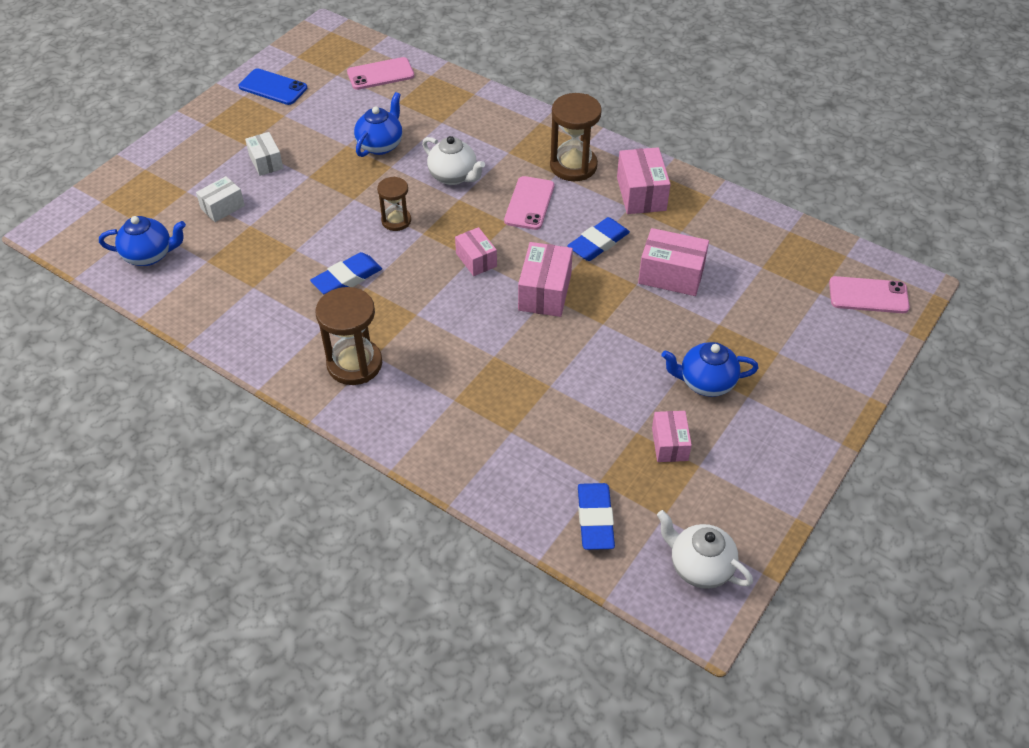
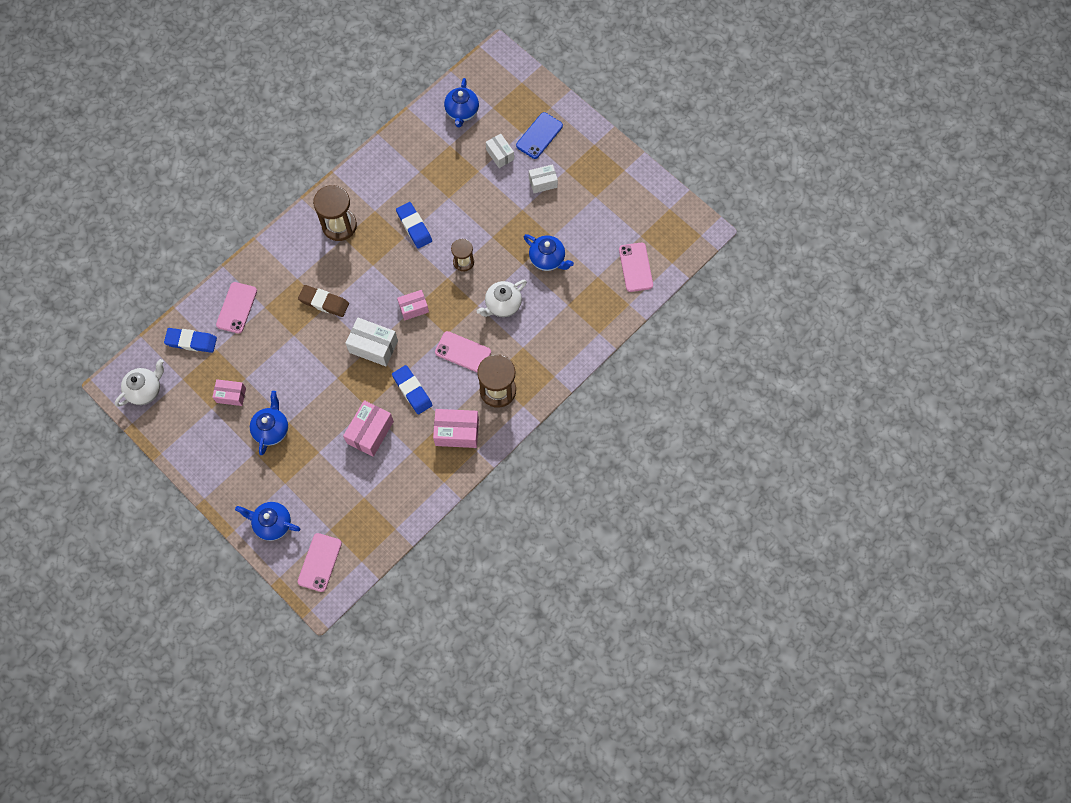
camera: 100 degrees right, 20 degrees up
blue phone [239,68,307,105] -> blue phone moved to [516,112,563,159]
pink box [518,242,573,317] -> white box [345,318,398,366]
none -> pink phone [216,282,257,334]
none -> blue teapot [235,502,300,541]
none -> brown eraser [298,285,349,317]

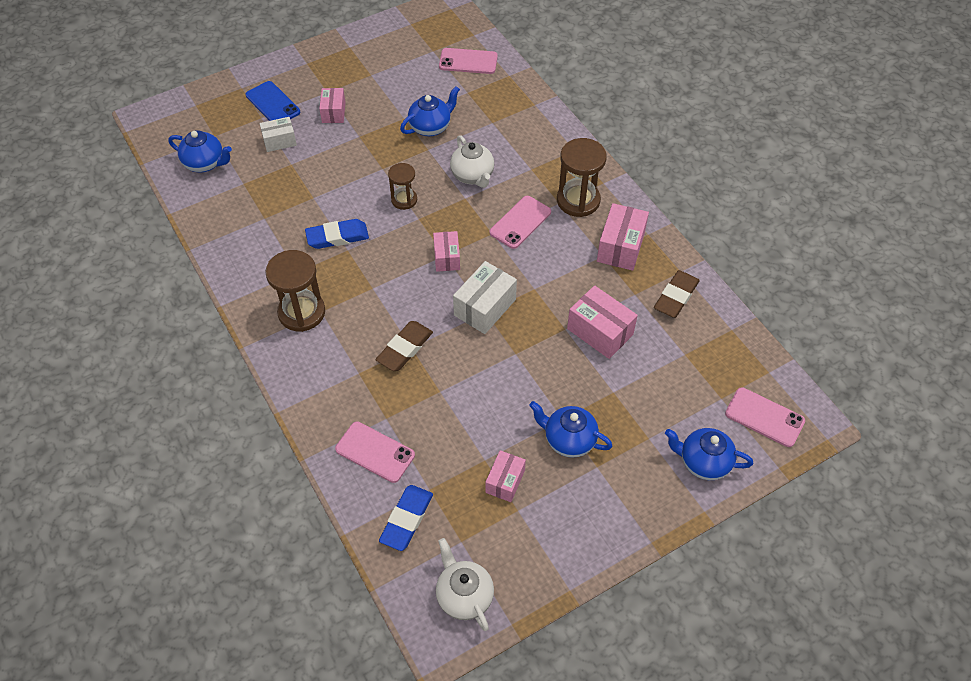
camera: 75 degrees left, 15 degrees down
blue teapot [235,502,300,541] -> blue teapot turned 75 degrees clockwise [665,428,753,480]
blue eraser [392,365,432,414] -> none
white box [529,164,558,193] -> pink box [319,88,346,123]
none -> brown eraser [654,270,700,318]

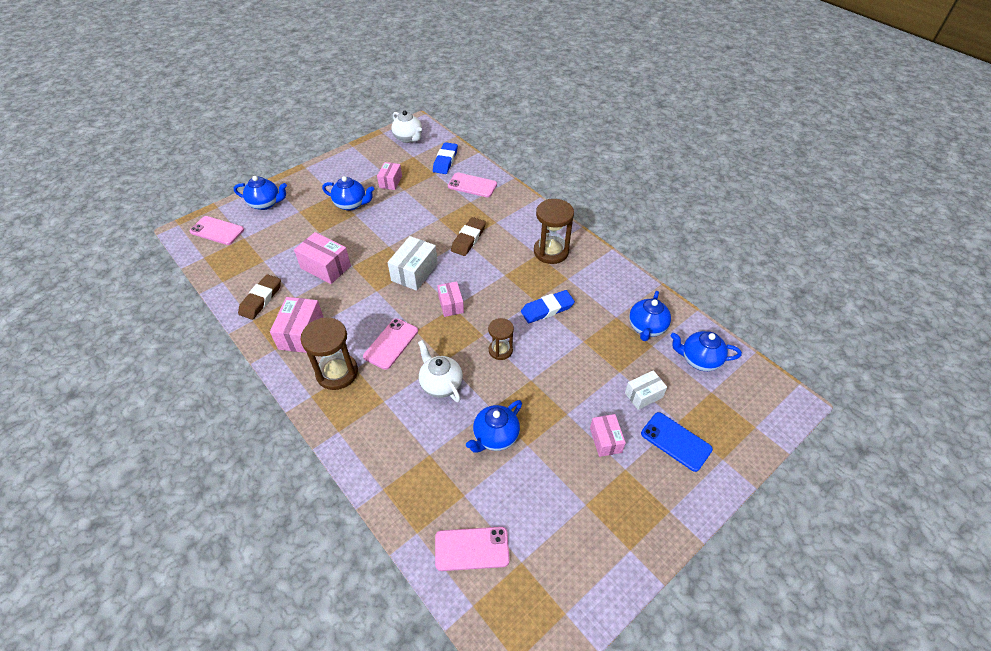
camera: 170 degrees right, 5 degrees down
none -> blue teapot [629,291,671,341]

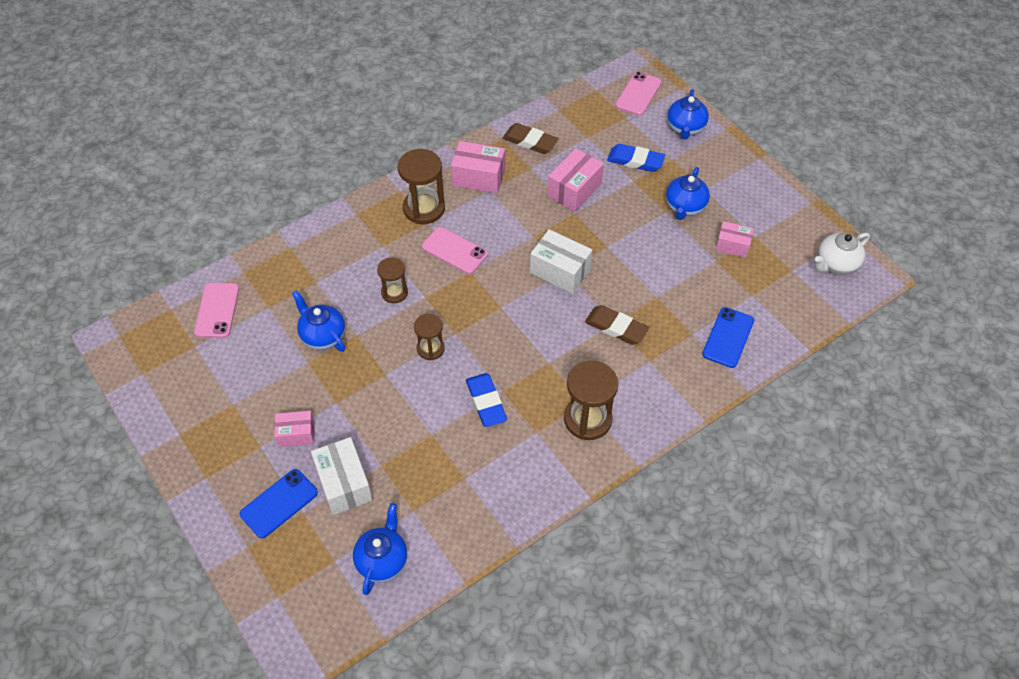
camera: 95 degrees right, 5 degrees up
white teapot [418,340,463,402] -> brown hourglass [377,257,408,303]
blue eraser [433,142,458,174] -> blue eraser moved to [607,144,665,172]
pink box [437,281,464,317] -> none
pink phone [448,172,497,197] -> blue phone [702,307,754,368]
white box [625,370,667,410] -> white box [311,437,373,515], size x1.56
blue teapot [629,291,671,341] -> none

